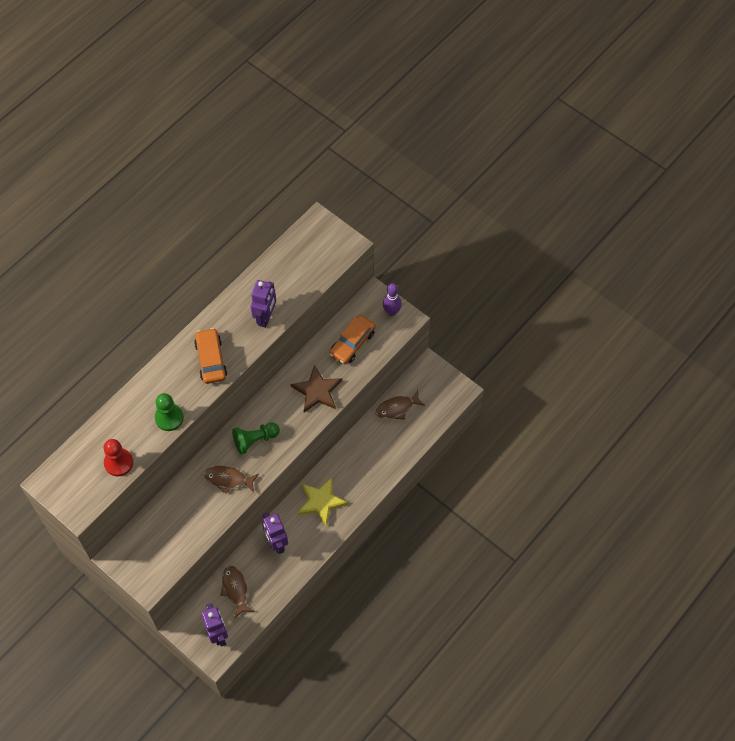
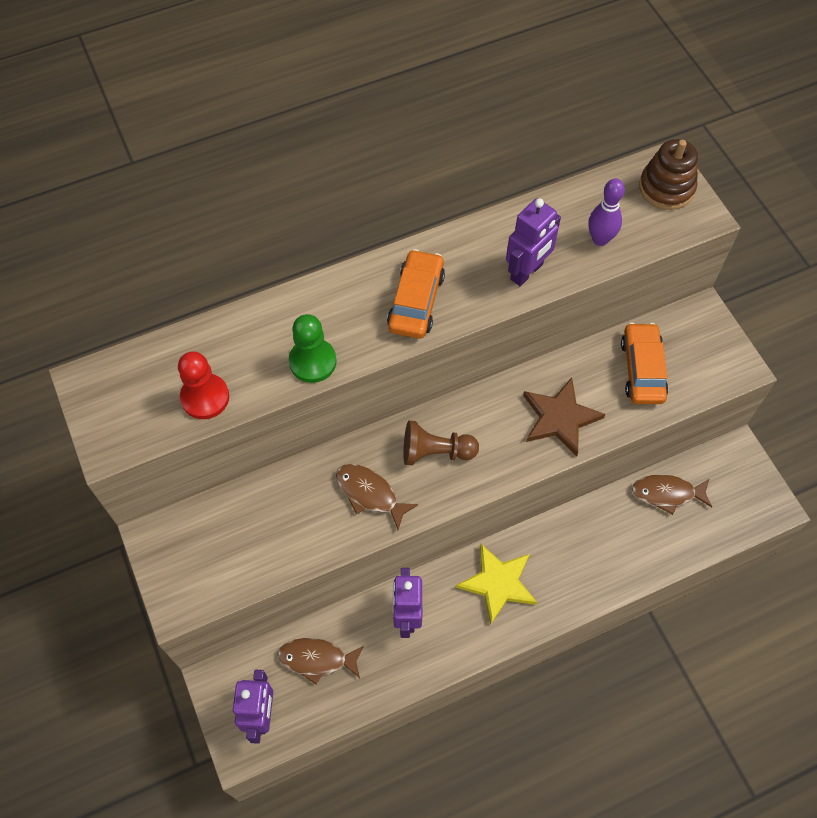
camera: 25 degrees right, 0 degrees up
brown fish [220,566,254,618] -> brown fish turned 90 degrees counterclockwise [278,638,364,685]
green pawn [232,422,280,455] -> brown pawn [403,421,479,465]
orange car [329,315,376,364] -> orange car turned 120 degrees clockwise [621,323,669,404]
purple bowling pin [383,283,402,316] -> purple bowling pin moved to [588,178,625,246]
none -> brown stacking toy [639,139,698,210]

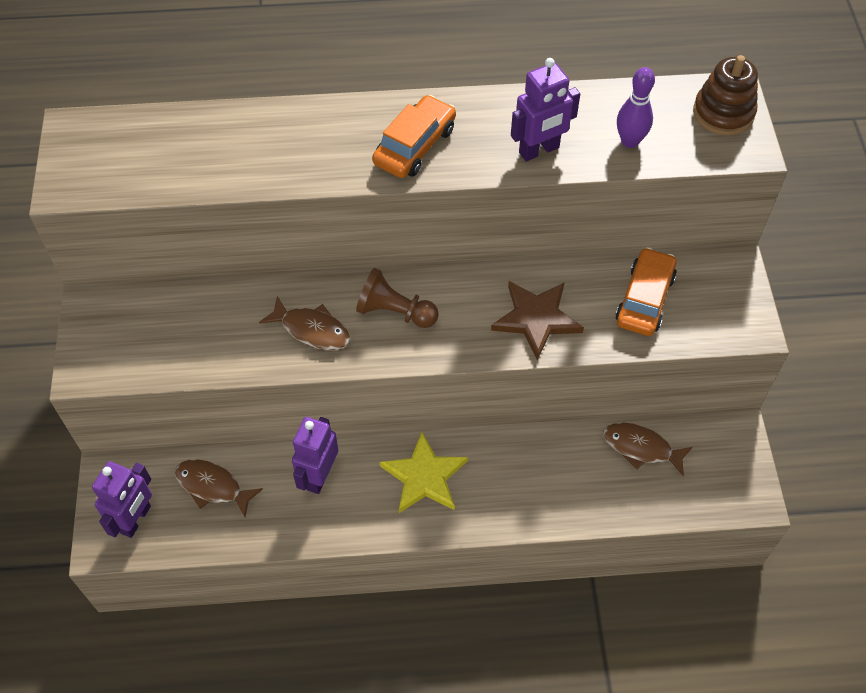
camera: 20 degrees right, 5 degrees down
red pawn [178,351,229,419] -> none
green pawn [289,314,337,383] -> none
brown fish [336,464,418,530] -> brown fish turned 150 degrees clockwise [259,296,351,350]

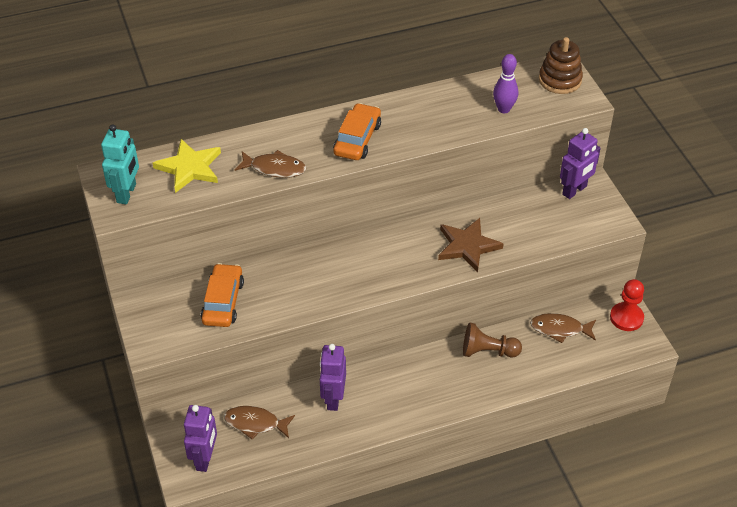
camera: 15 degrees left, 10 degrees down
brown fish [259,296,351,350] -> brown fish moved to [235,150,306,178]
brown pawn [356,268,439,328] -> brown pawn moved to [463,322,522,358]
yellow star [380,432,468,513] -> yellow star moved to [153,139,221,193]
purple robot [511,58,580,161] -> purple robot moved to [560,128,601,199]
orange car [615,247,677,336] -> orange car moved to [201,263,244,327]
none -> turquoise robot [101,124,139,204]
none -> red pawn [610,279,644,331]

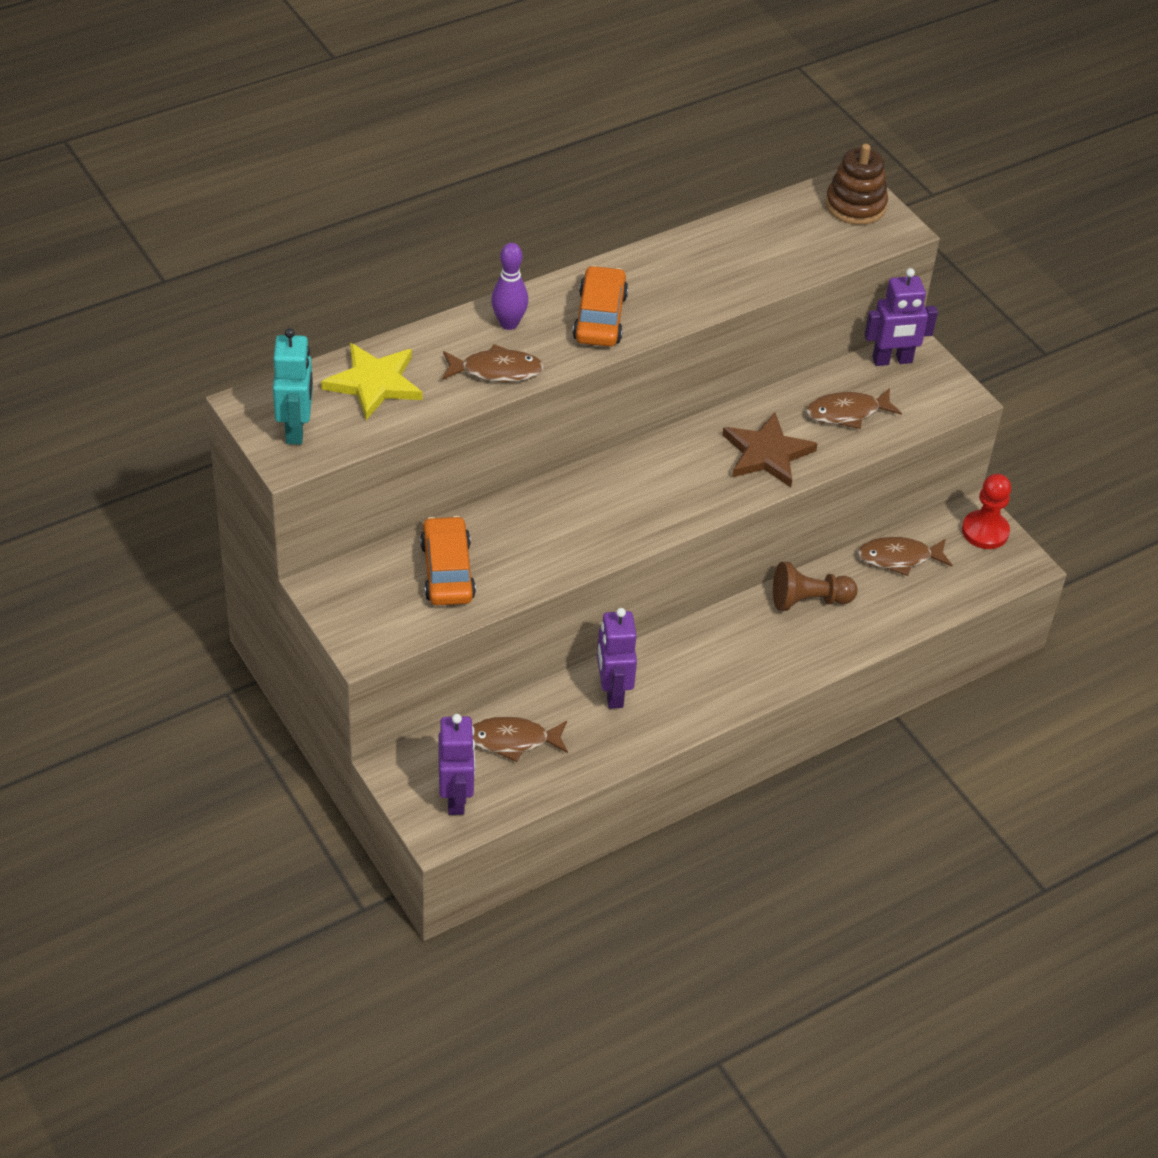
camera: 15 degrees left, 0 degrees up
purple bowling pin [493,54,518,113] -> purple bowling pin moved to [491,243,528,330]
purple robot [560,128,601,199] -> purple robot turned 45 degrees clockwise [865,268,938,366]
none -> brown fish [806,388,902,429]

